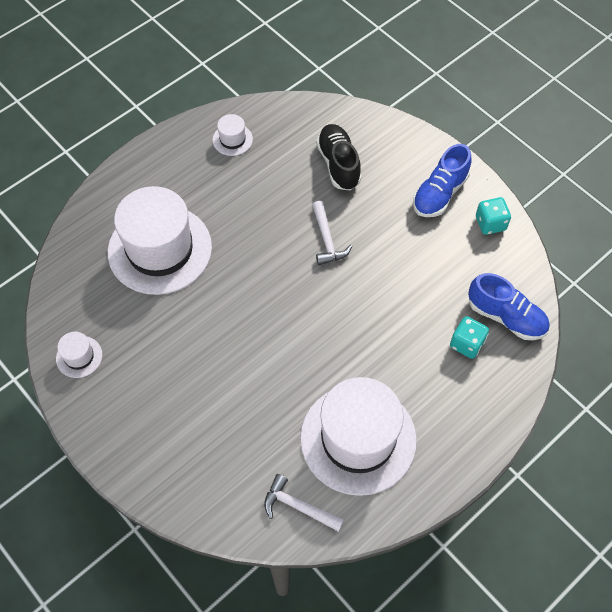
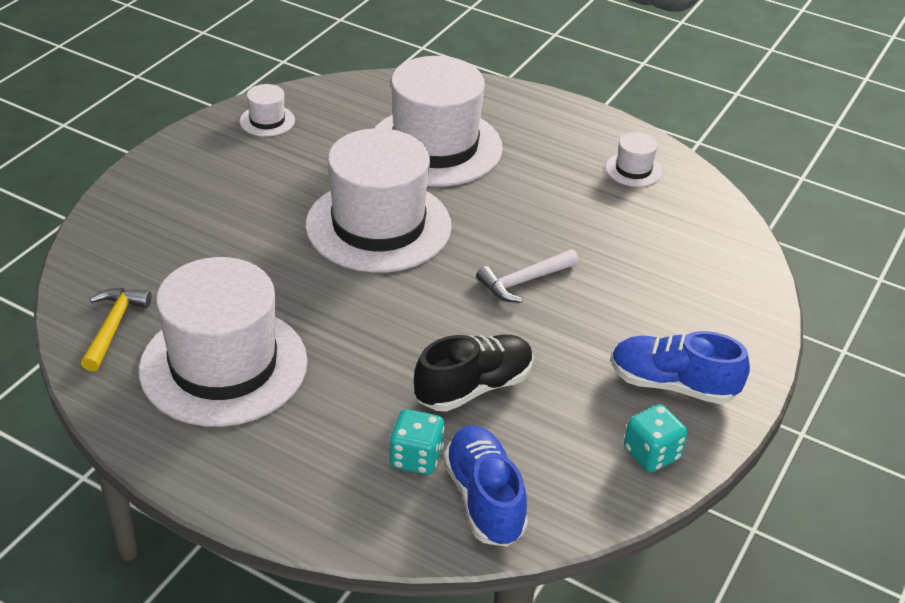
camera: 70 degrees right, 20 degrees down
white hammer [264,474,344,532] -> yellow hammer [81,288,151,372]
black shoe [316,124,362,190] -> black shoe moved to [414,335,533,412]
blue shoe [468,273,550,340] -> blue shoe turned 150 degrees clockwise [443,426,528,547]
none -> white hat [306,128,452,273]

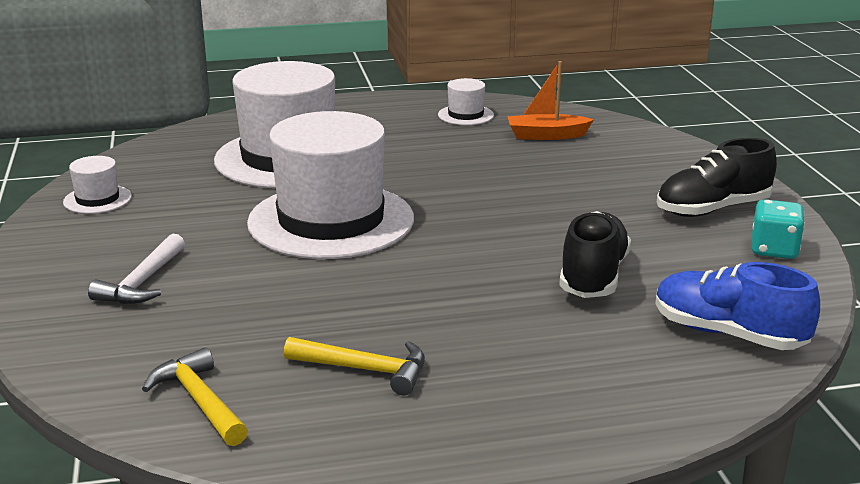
camera: 40 degrees left, 15 degrees down
white hat [139,257,307,427] -> yellow hammer [284,337,425,395]
turquoise dice [389,409,445,475] -> none
white hammer [476,249,579,303] -> white hammer moved to [88,233,185,304]
blue shoe [611,331,750,404] -> black shoe [657,138,777,217]
none -> orange boat [507,61,594,140]

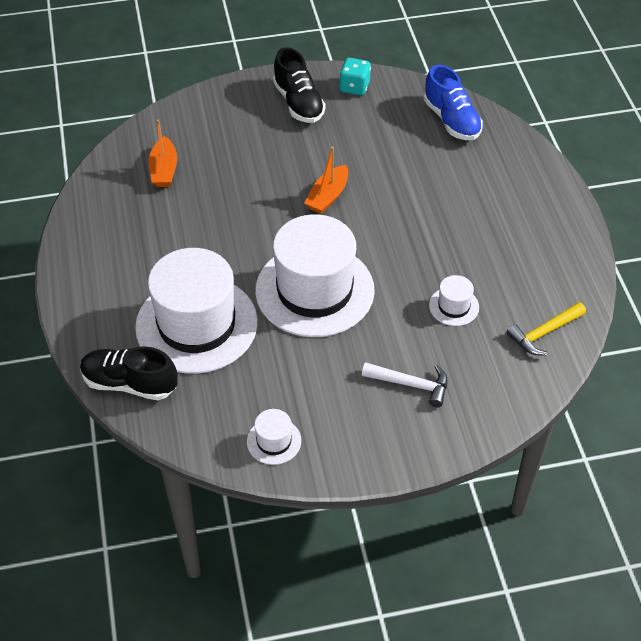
camera: 90 degrees left, 25 degrees up
yellow hammer [284,337,425,395] -> none
white hat [438,78,494,125] -> white hat moved to [429,275,479,326]
black shoe [559,211,631,298] -> black shoe moved to [80,346,178,400]
blue shoe [655,262,820,350] -> blue shoe turned 60 degrees counterclockwise [424,65,483,140]
none -> orange boat [304,147,348,214]

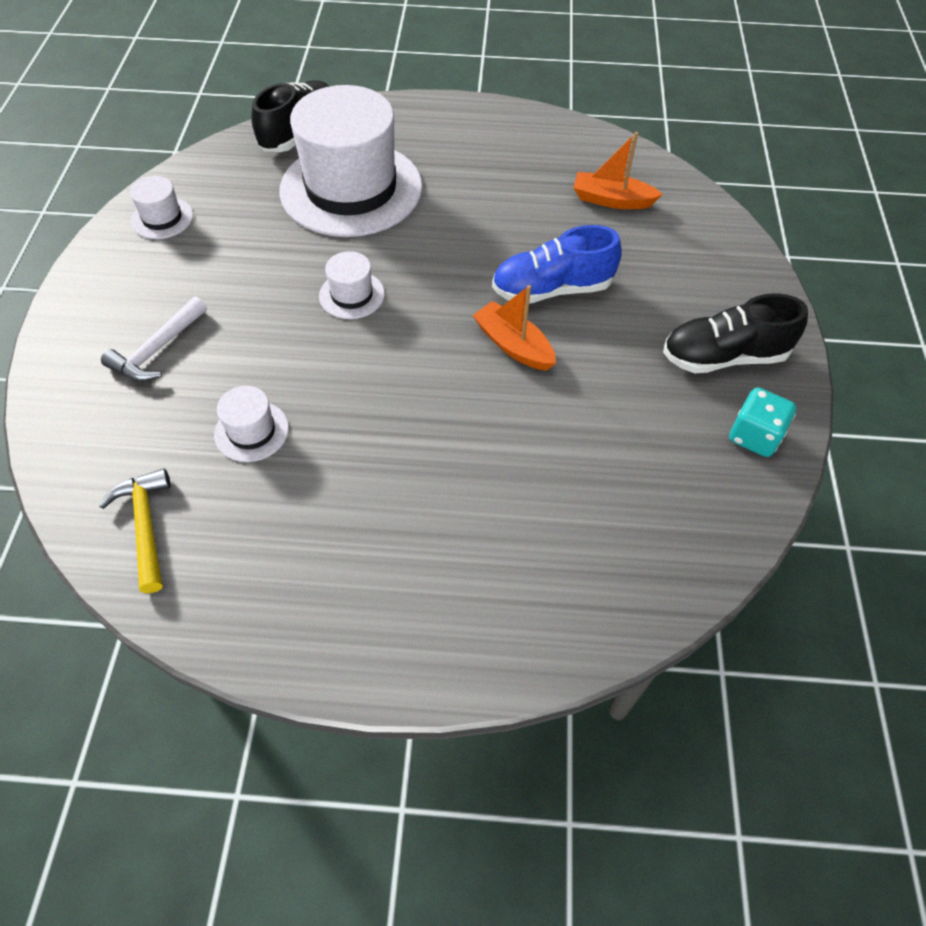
camera: 105 degrees right, 5 degrees up
white hat [255,214,375,337] -> white hat [319,251,385,319], size x0.42
blue shoe [424,65,483,140] -> blue shoe moved to [492,225,622,304]

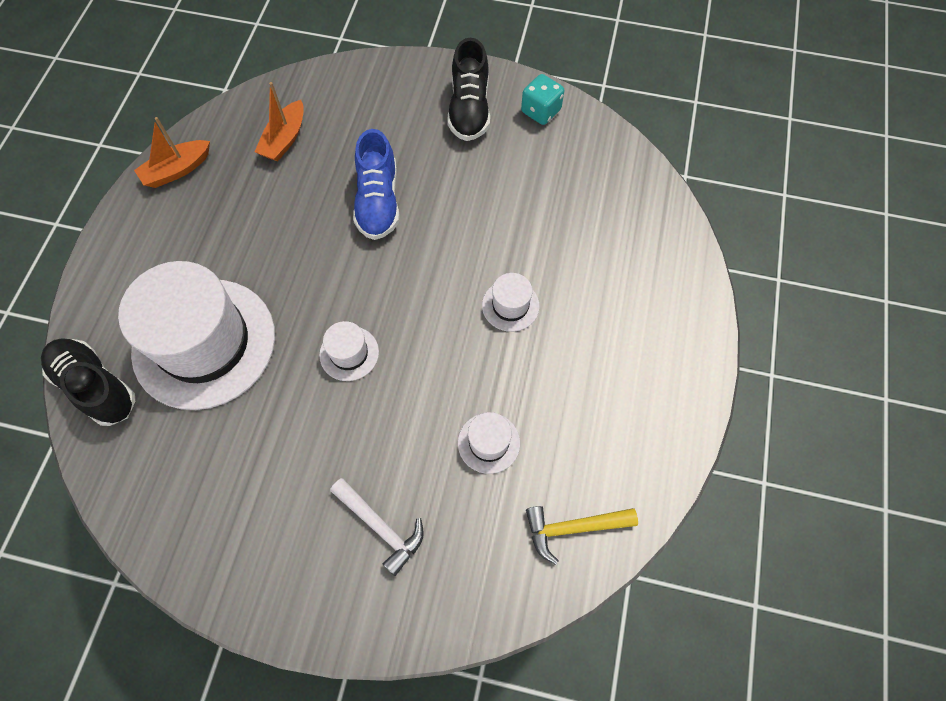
camera: 80 degrees left, 10 degrees up
white hat [130,176,193,239] -> white hat moved to [482,273,540,332]
orange boat [472,285,556,371] -> orange boat moved to [134,117,210,188]

